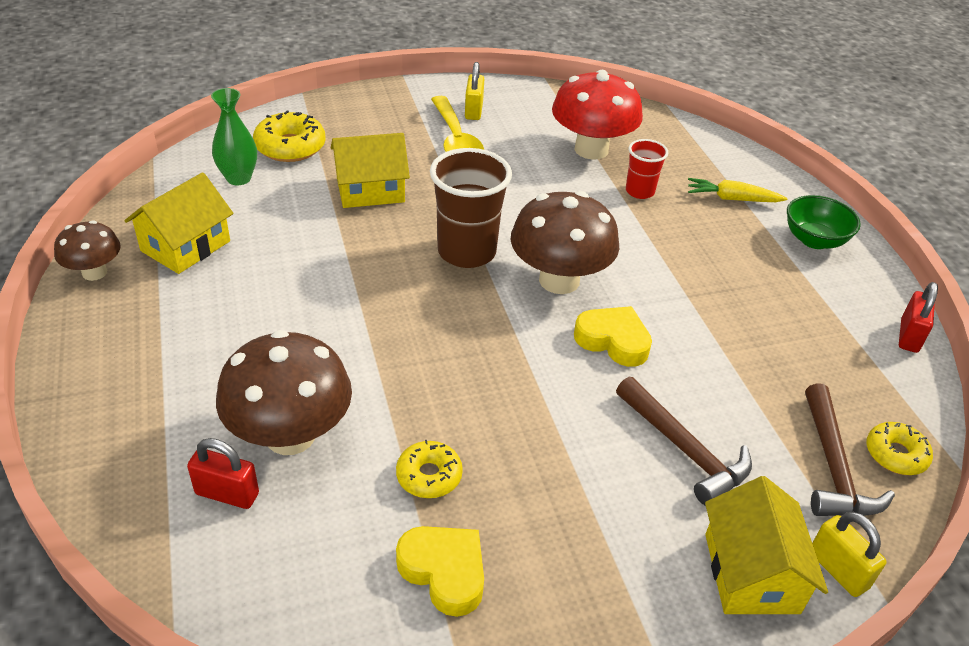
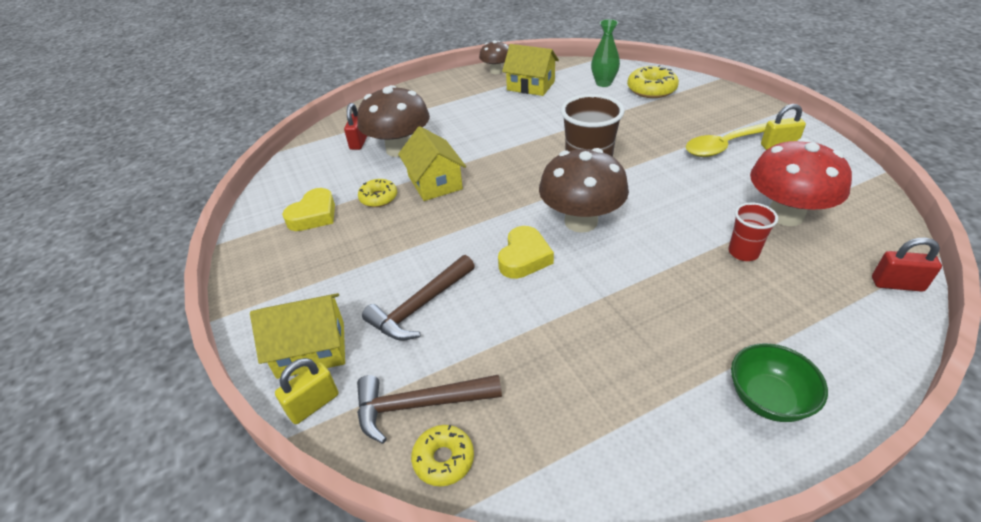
camera: 85 degrees right, 0 degrees up
yellow house [331,133,410,208] -> yellow house moved to [398,126,466,201]
yellow carrot [688,178,788,202] -> none
red padlock [899,282,938,353] -> red padlock moved to [872,237,942,292]

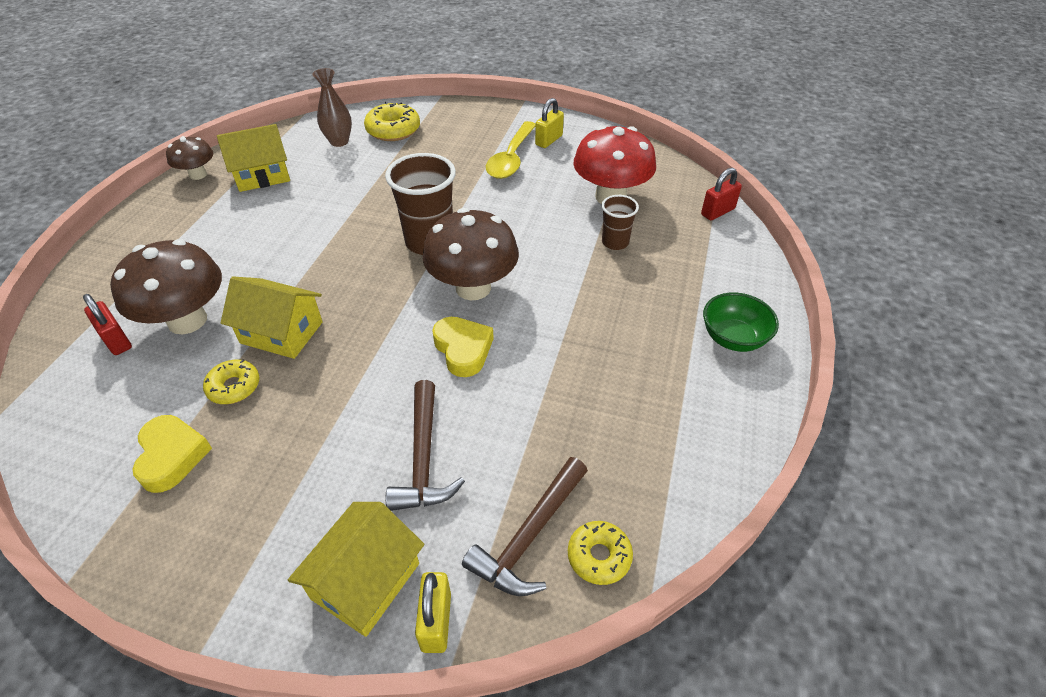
camera: 50 degrees left, 5 degrees up
green vase [591,19,620,87] -> brown vase [312,68,352,147]
red cup [728,203,778,261] -> brown cup [602,195,639,250]

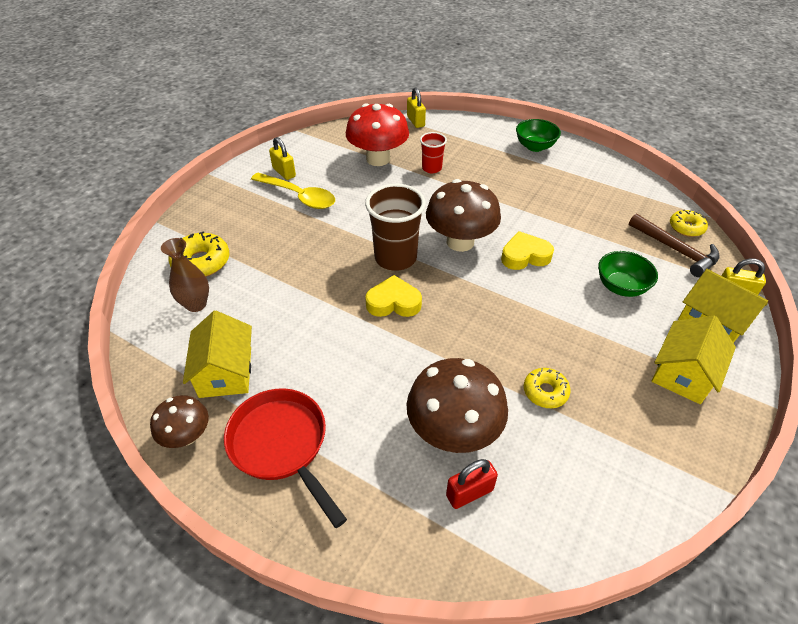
camera: 75 degrees left, 0 degrees up
yellow heart [132,415,212,493] -> yellow heart moved to [365,275,422,317]
yellow house [221,276,323,359] -> yellow house moved to [652,315,736,404]
brown hammer [386,380,465,511] -> green bowl [598,251,658,297]
brown cup [602,195,639,250] -> red cup [420,132,447,173]
red padlock [701,168,742,220] -> yellow padlock [407,87,426,128]
none -> red pan [224,388,347,528]

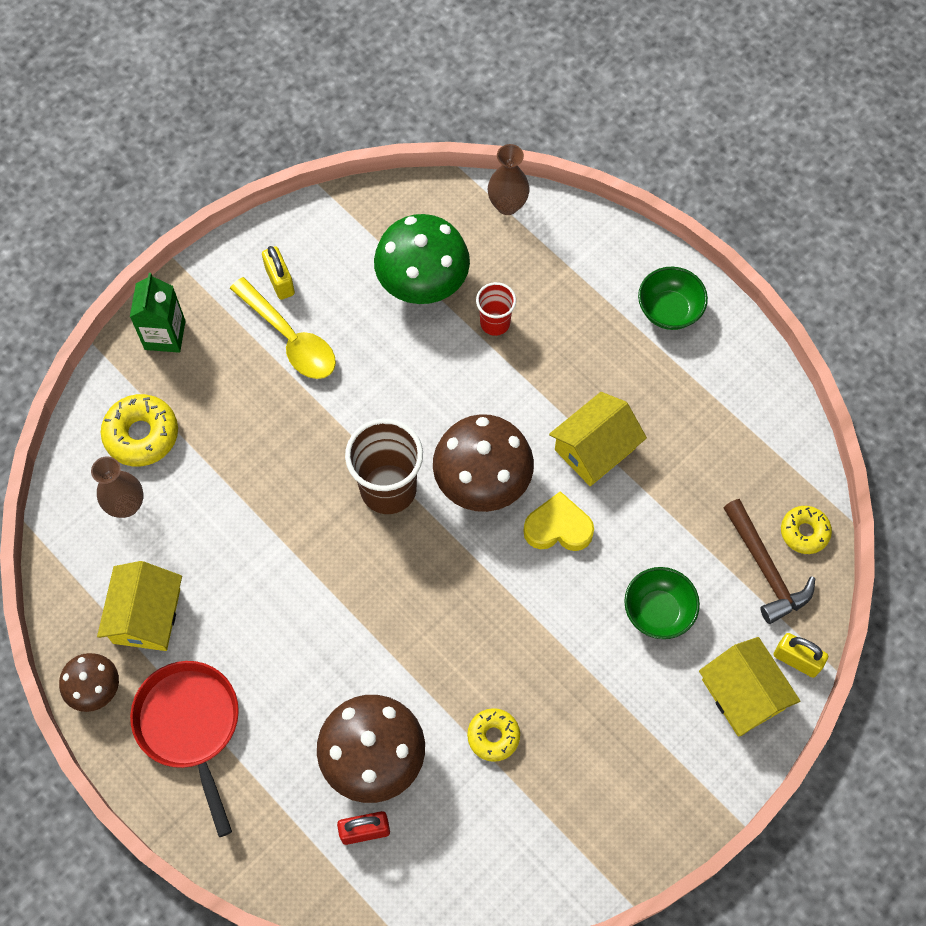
camera: 15 degrees right, 20 degrees up
red mushroom [346,103,409,166] -> green mushroom [374,214,470,304]
yellow heart [365,275,422,317] -> none
yellow padlock [407,87,426,128] -> brown vase [488,144,530,215]
yellow house [652,315,736,404] -> yellow house moved to [549,392,647,486]
none -> green carton [130,273,185,353]

